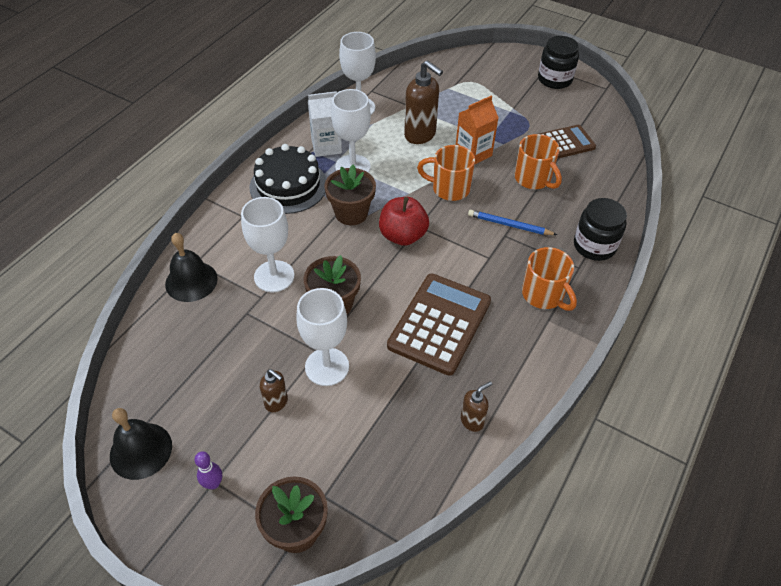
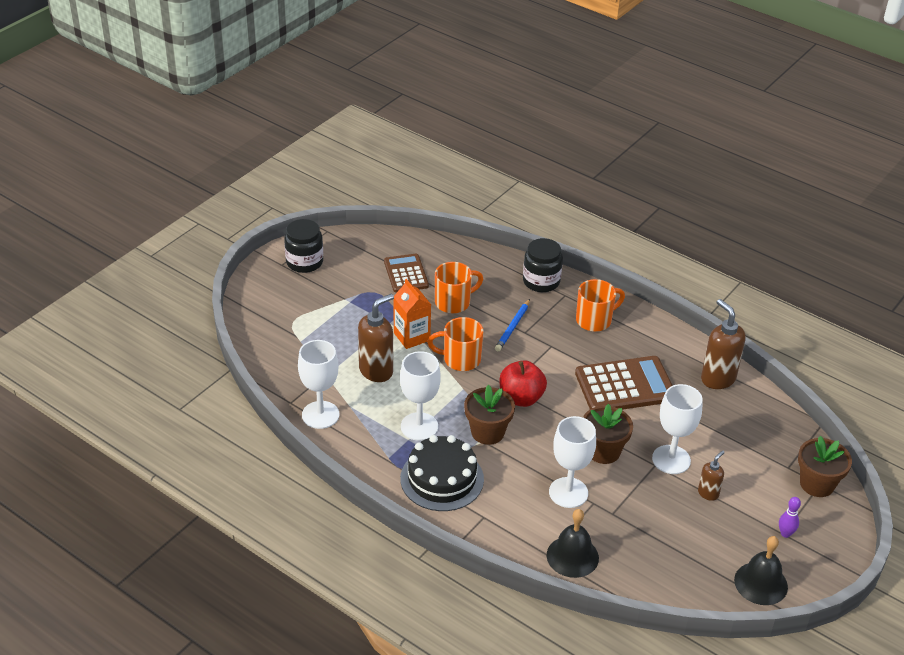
camera: 85 degrees left, 10 degrees down
white carton [308,91,342,157] -> none
brown calculator [387,274,491,376] -> brown calculator turned 135 degrees clockwise [575,356,673,410]
orange mug [417,145,475,201] -> orange mug turned 75 degrees clockwise [427,317,483,371]
brown soap dispenser [461,381,492,432] -> brown soap dispenser [701,299,745,389], size x1.84

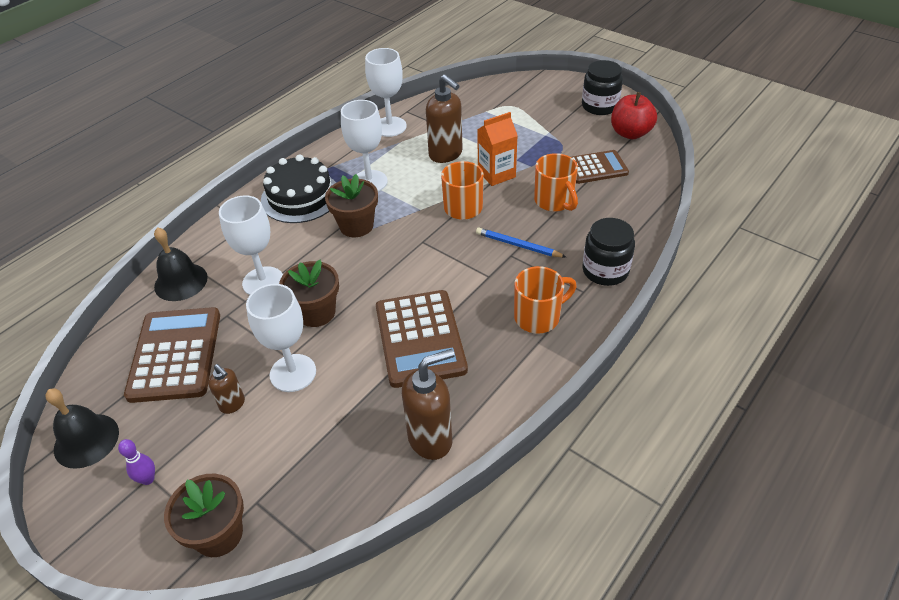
camera: 95 degrees right, 5 degrees up
red apple [500,360,547,407] -> red apple moved to [611,92,657,139]
orange mug [576,279,625,332] -> orange mug turned 90 degrees counterclockwise [514,266,577,334]
none -> brown calculator [124,307,220,403]

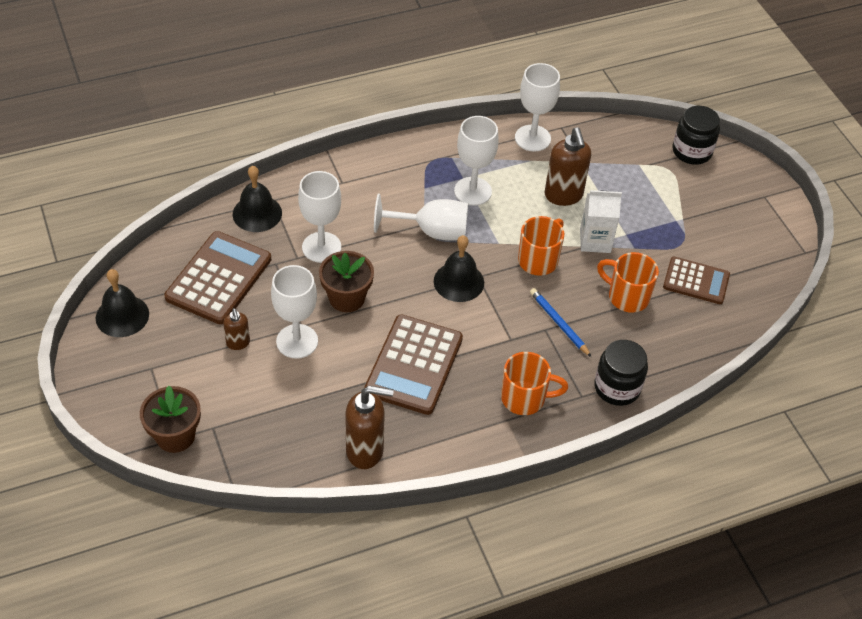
camera: 25 degrees right, 5 degrees up
purple bowling pin [118,439,155,485] -> none
black cake [261,154,336,223] -> none
brown flower pot [325,174,378,237] -> white goblet [374,194,468,241]
orange carton [477,112,518,186] -> white carton [580,190,622,253]
orange mug [534,153,578,212] -> orange mug turned 120 degrees clockwise [597,252,659,313]
black jar [582,60,623,115] -> black jar moved to [673,106,720,165]
red apple [611,92,657,139] -> none
none -> black bell [434,235,484,302]

